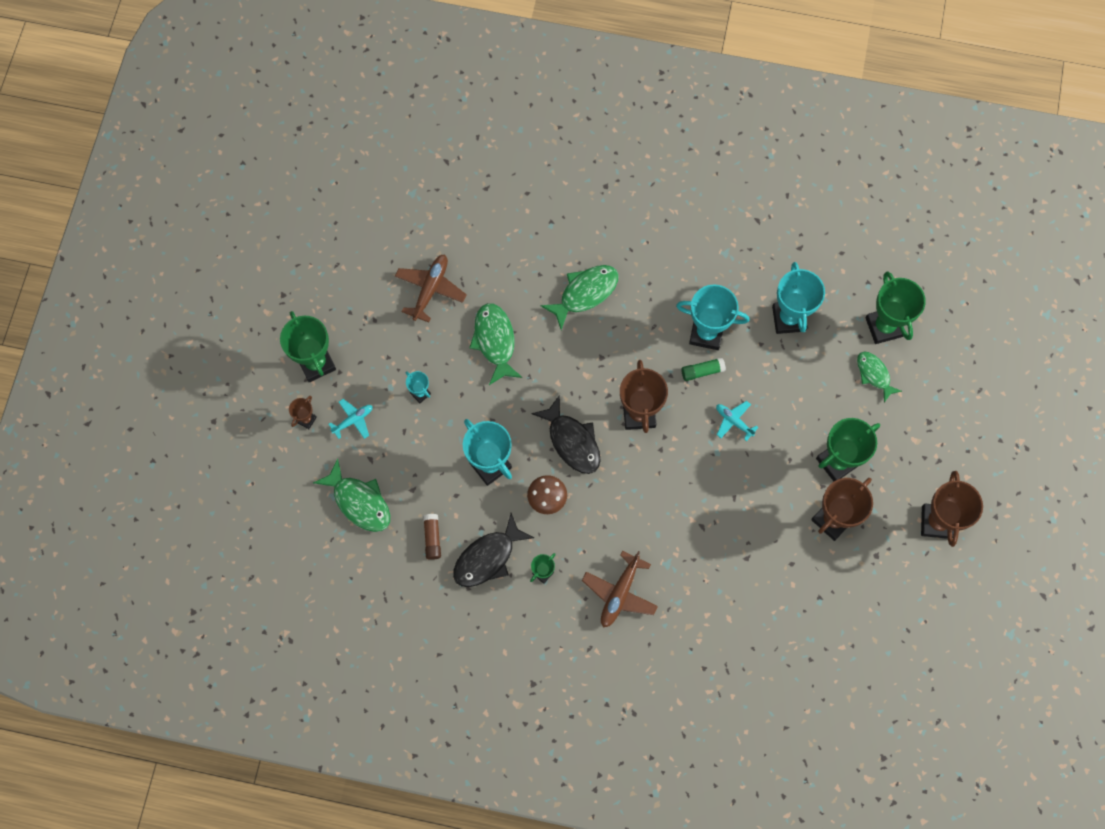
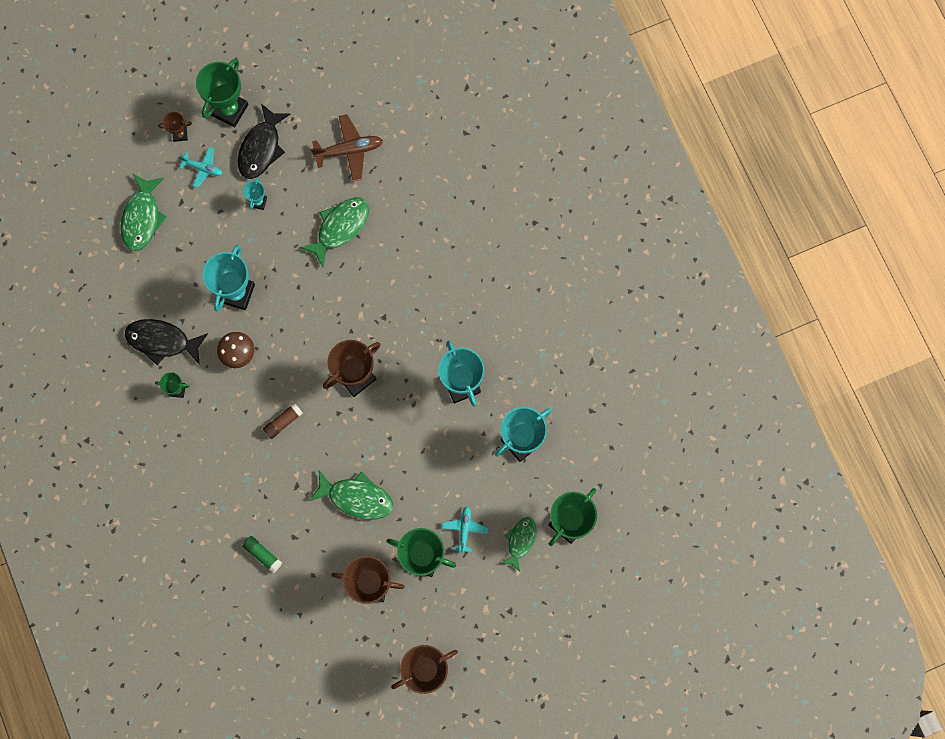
camera: 55 degrees right, 5 degrees up
brown glue stick [423,514,441,560] -> brown glue stick moved to [263,403,303,439]
black fish [531,395,601,474] -> black fish moved to [238,104,290,179]
green fish [540,265,619,330] -> green fish moved to [309,470,393,520]
brown plane [582,551,658,627] -> none
green glue stick [681,357,726,381] -> green glue stick moved to [242,536,282,573]
turquoise plane [716,401,759,441] -> turquoise plane moved to [442,506,488,553]

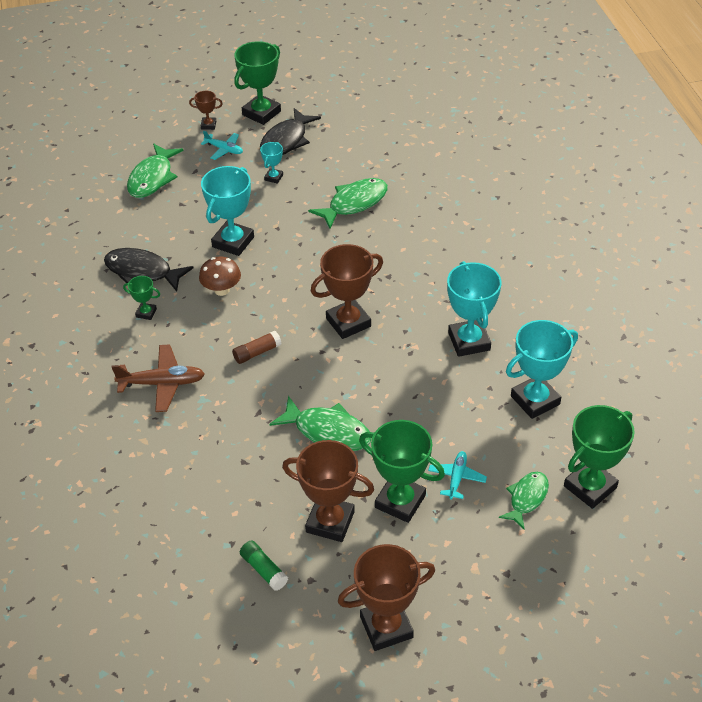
camera: 10 degrees right, 30 degrees down
green glue stick [242,536,282,573] -> green glue stick moved to [240,541,288,591]
brown plane [311,114,383,182] -> brown plane moved to [112,344,205,412]

